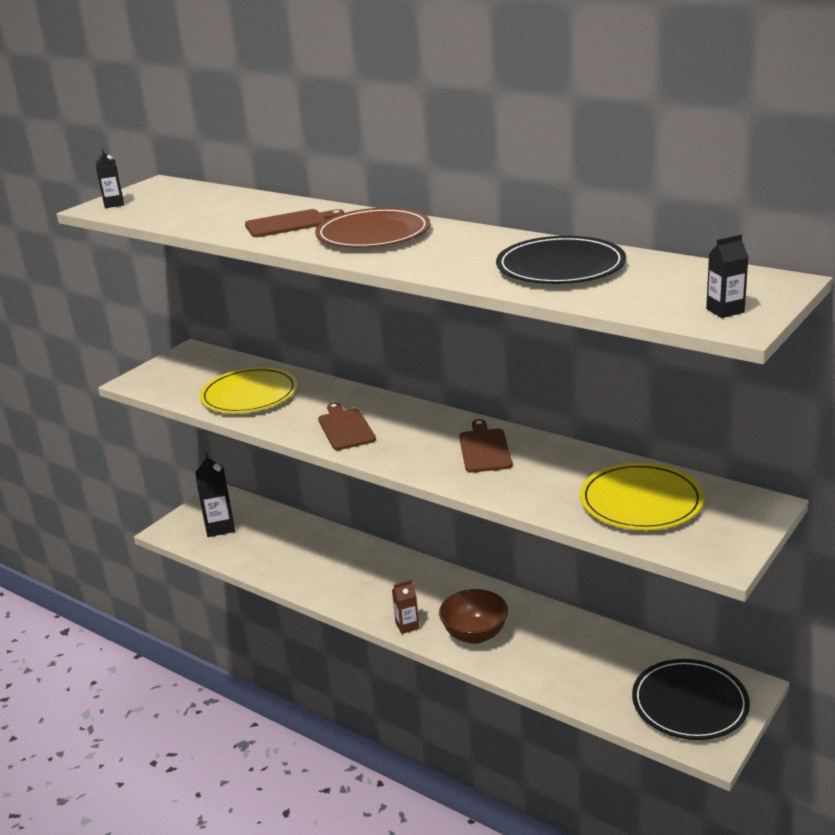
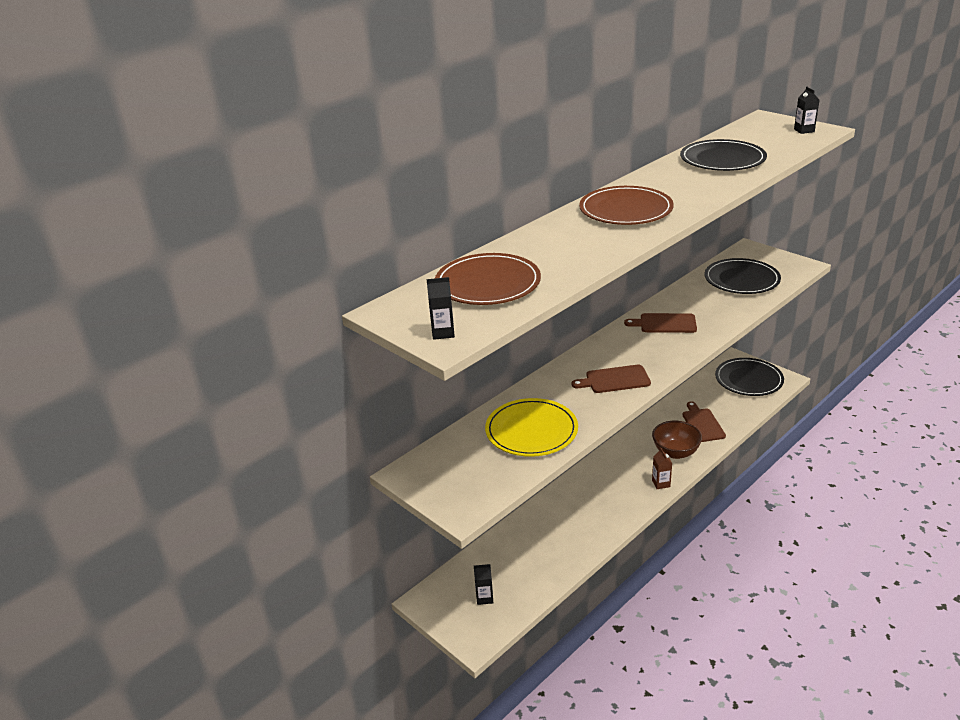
camera: 80 degrees left, 5 degrees up
black carton [195,453,235,537] -> black carton [474,564,493,605], size x0.59
brown cutting board [245,209,344,237] -> brown cutting board moved to [682,401,726,442]
yellow plate [580,463,704,530] -> black plate [704,258,781,294]
none -> brown plate [435,253,541,305]

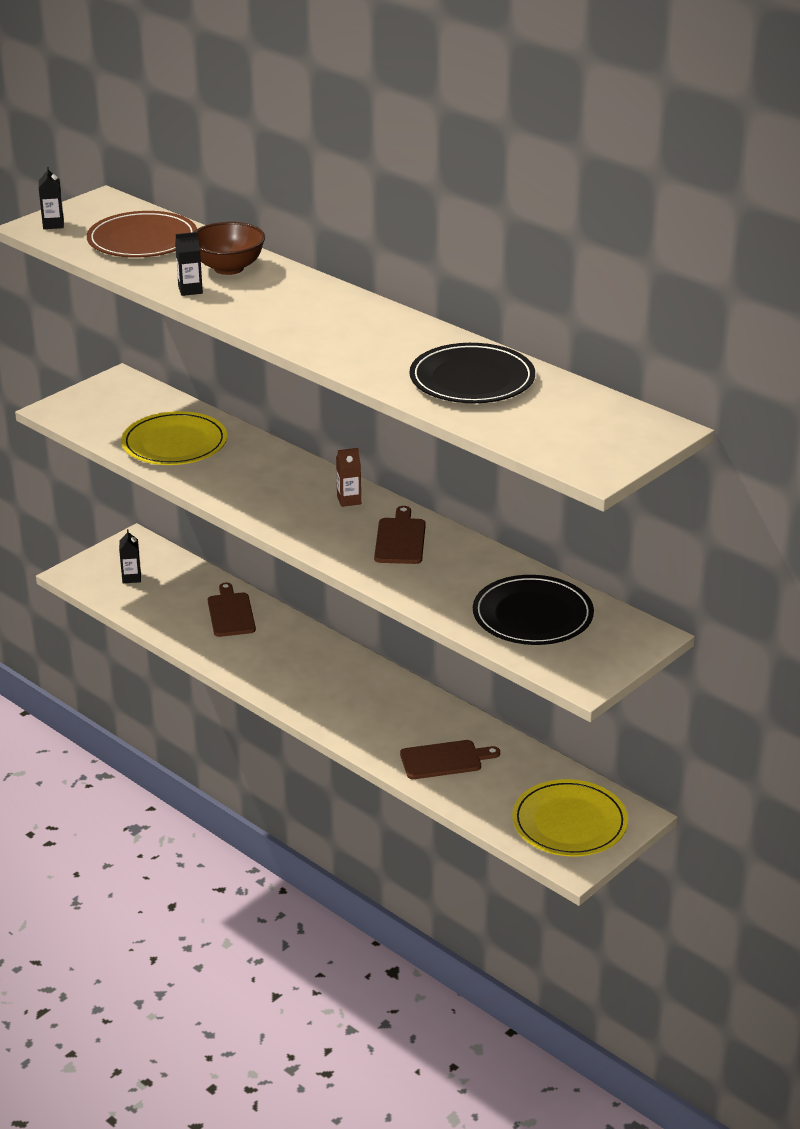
camera: 85 degrees right, 0 degrees up
brown cutting board [571,365,651,393] -> brown cutting board moved to [208,583,256,637]
brown plate [579,186,674,225] -> none
brown bowl [652,421,702,459] -> brown bowl moved to [194,222,265,275]
brown carton [652,448,672,489] -> brown carton moved to [336,448,361,507]
black plate [715,358,784,396] -> yellow plate [512,779,628,857]
black carton [794,87,820,134] -> black carton moved to [175,232,203,296]

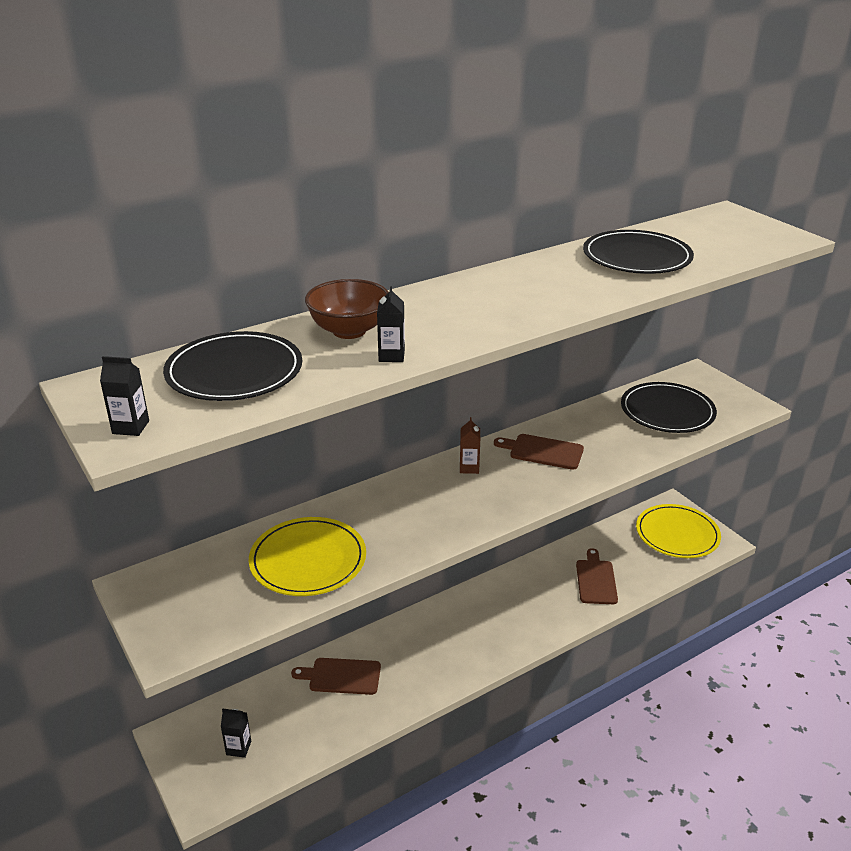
camera: 75 degrees left, 0 degrees up
brown plate [87,211,197,257] -> black plate [163,331,302,401]

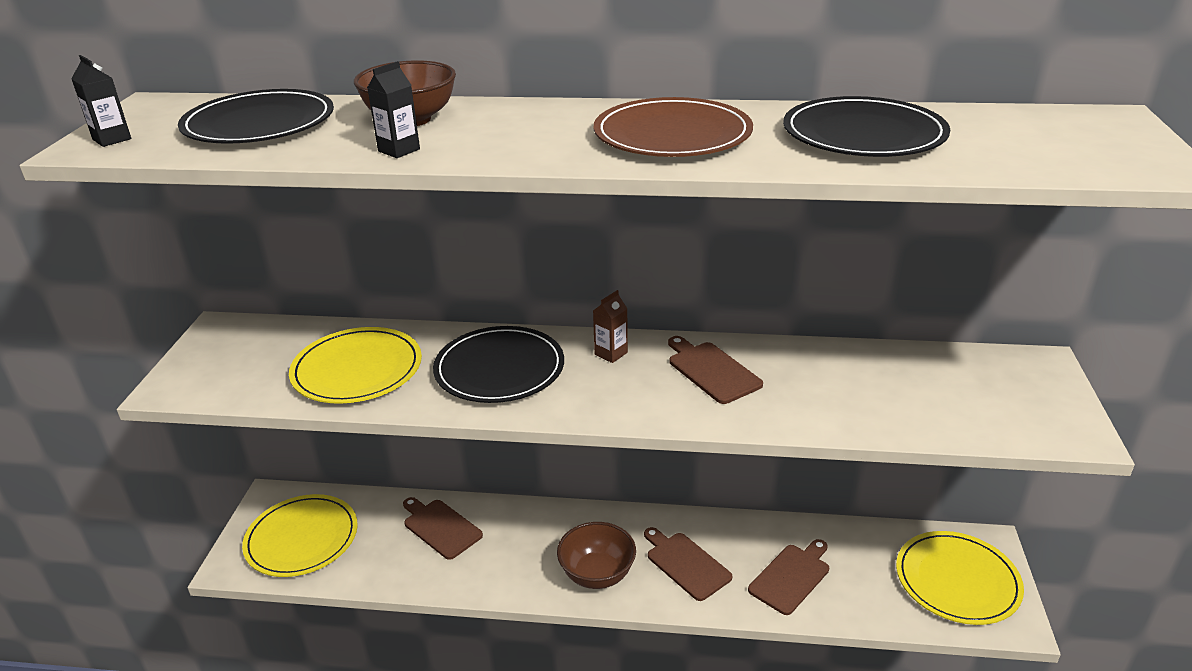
camera: 40 degrees right, 0 degrees up
black carton [221,709,251,758] -> yellow plate [242,494,358,577]
black plate [621,382,717,433] -> black plate moved to [433,326,564,403]
none -> brown bowl [557,522,636,589]
none -> brown plate [594,97,753,157]
none -> brown cutting board [644,527,732,601]

